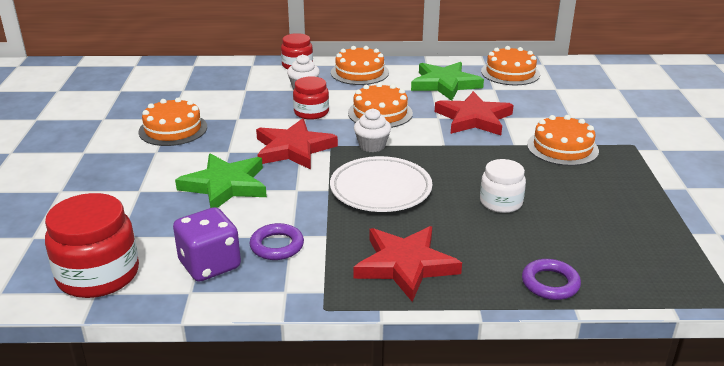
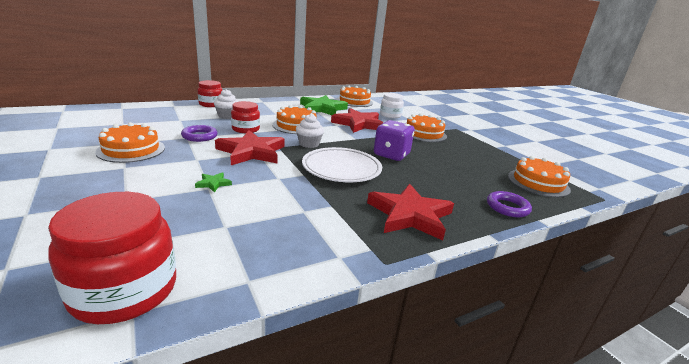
camera: 30 degrees left, 5 degrees down
purple dice [173,207,241,282] -> purple dice moved to [374,120,415,161]
green star [175,154,267,208] -> green star [195,172,232,193], size x0.41
purple ring [250,223,304,260] -> purple ring moved to [181,125,218,142]
orange cake [331,46,389,85] -> orange cake moved to [508,156,571,197]
white jar [480,159,526,213] -> white jar moved to [380,93,404,118]

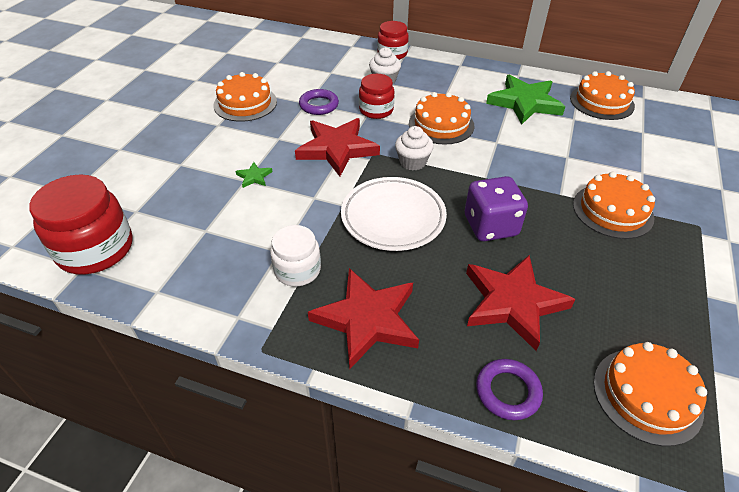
camera: 50 degrees right, 20 degrees up
red star [331,108,384,133] -> red star moved to [466,255,575,351]
white jar [380,93,404,118] -> white jar moved to [270,225,321,286]

